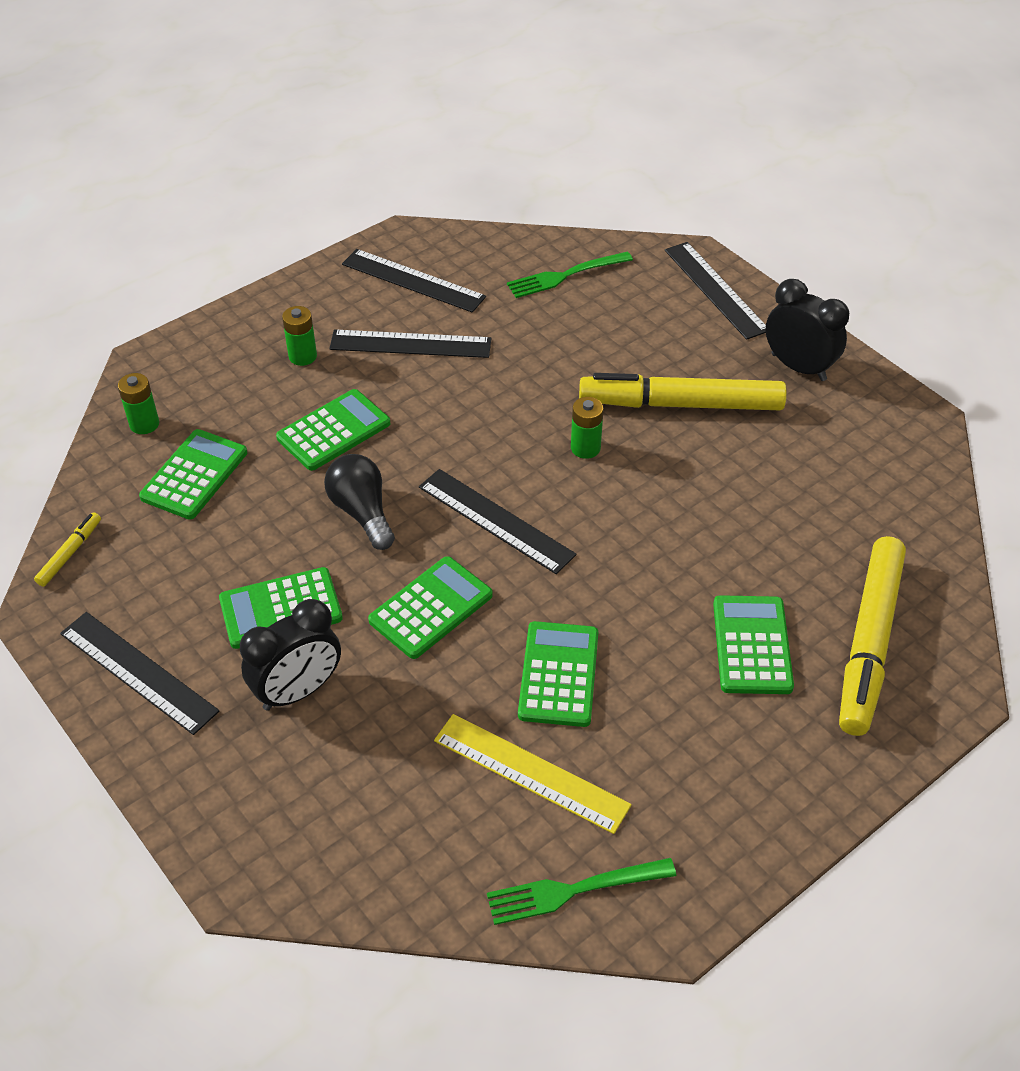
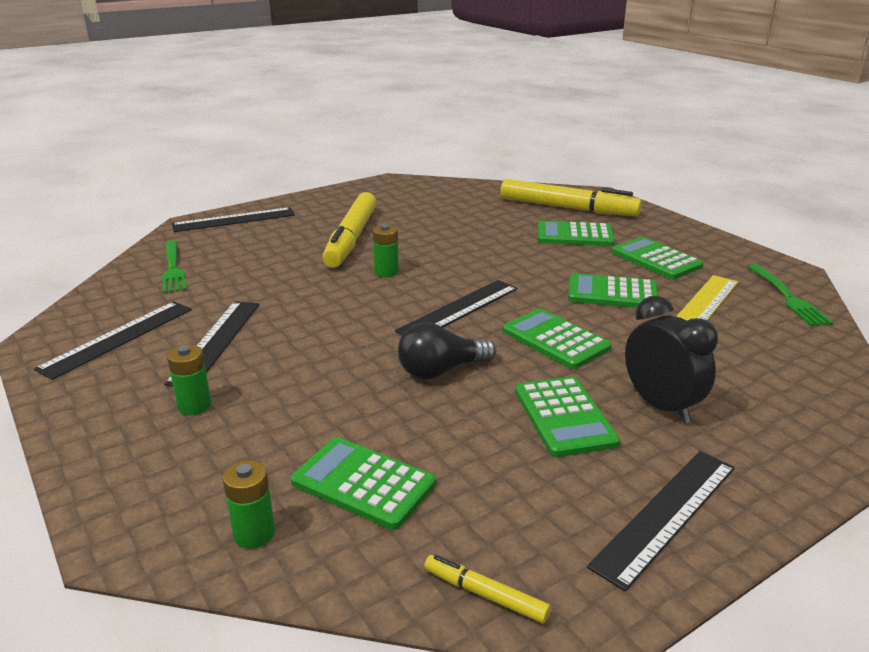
camera: 85 degrees left, 20 degrees down
green calculator [276,389,390,471] -> green calculator moved to [612,237,704,279]
black clock [766,279,849,381] -> none

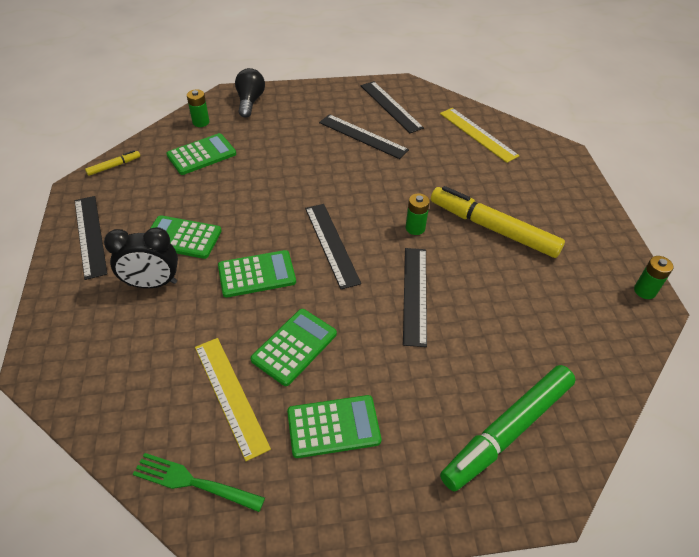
camera: 115 degrees right, 20 degrees up
green fork [162,240,186,293] -> yellow ruler [440,108,520,163]
green battery [167,344,211,415] -> green battery moved to [634,256,674,299]
black ruler [172,207,295,232] -> black ruler moved to [403,248,427,347]
black light bulb [398,322,496,379] -> black light bulb moved to [235,68,265,118]
yellow marker [500,179,642,216] -> green marker [440,365,576,492]
green calculator [538,221,615,246] -> none

